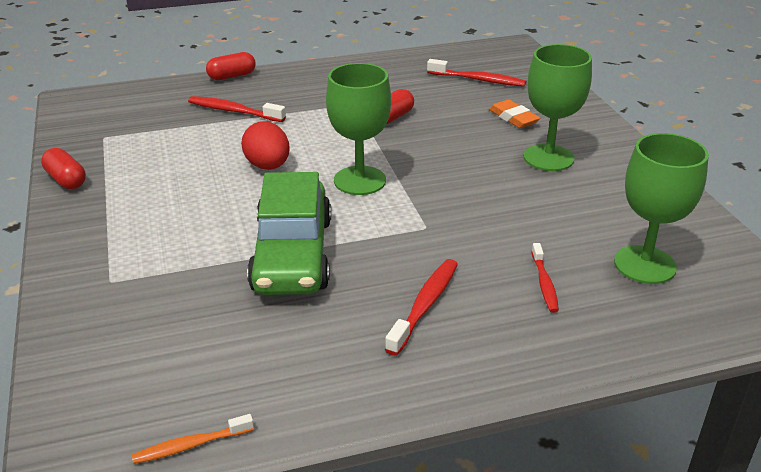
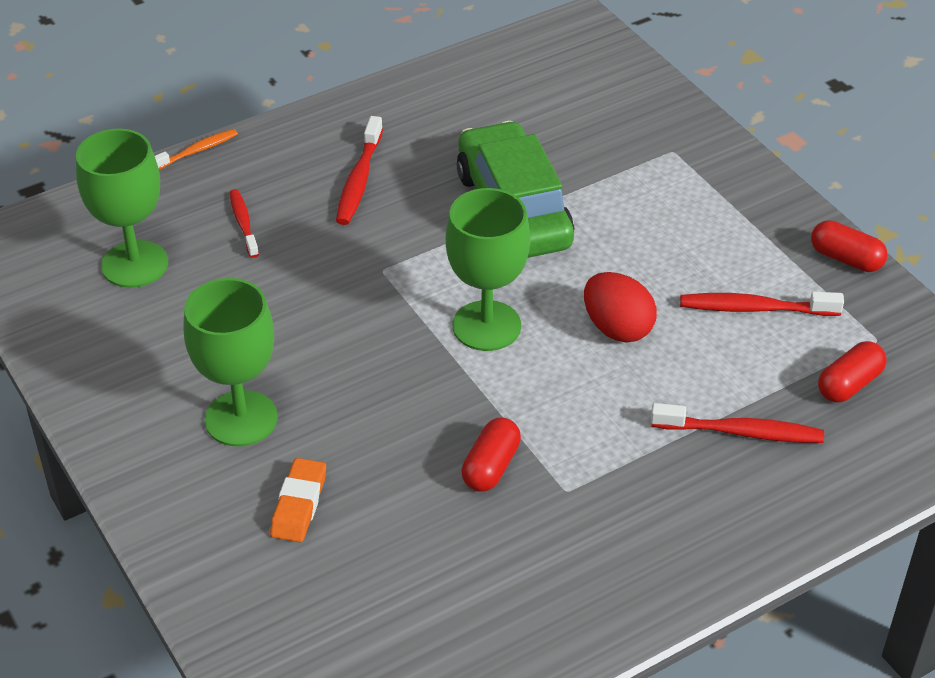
camera: 165 degrees right, 10 degrees up
orange toothbrush [132,414,254,464] -> orange toothbrush moved to [155,129,238,170]
red capsule [206,52,256,80] -> red capsule moved to [818,341,887,402]
red toothbrush [427,59,526,87] -> red toothbrush moved to [680,291,844,316]
orange eraser [489,99,540,128] -> orange eraser turned 60 degrees clockwise [270,458,326,542]

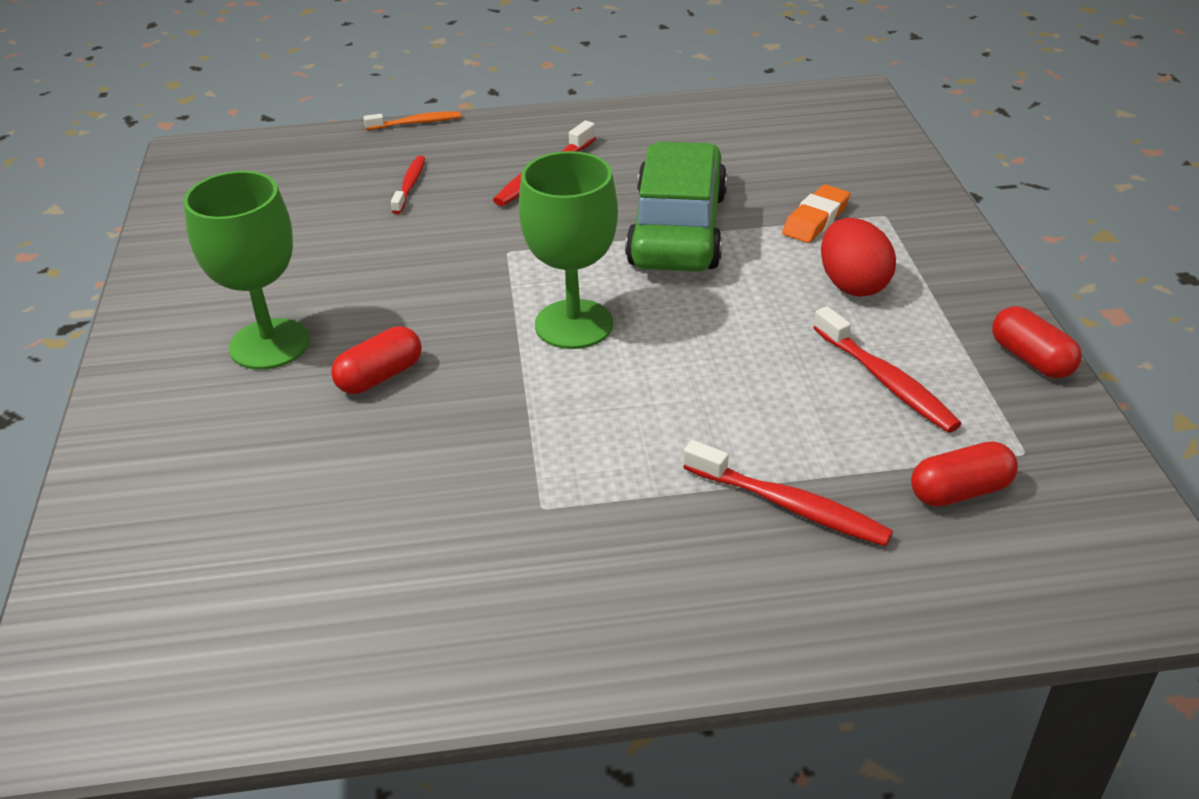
camera: 25 degrees right, 5 degrees down
green goblet [76,129,168,288] -> none
orange eraser [270,458,326,542] -> orange eraser moved to [782,185,850,243]
red capsule [462,418,521,491] -> red capsule moved to [331,326,422,394]
red egg [584,272,657,342] -> red egg moved to [821,218,896,297]
red toothbrush [680,291,844,316] -> red toothbrush turned 150 degrees counterclockwise [813,306,961,433]

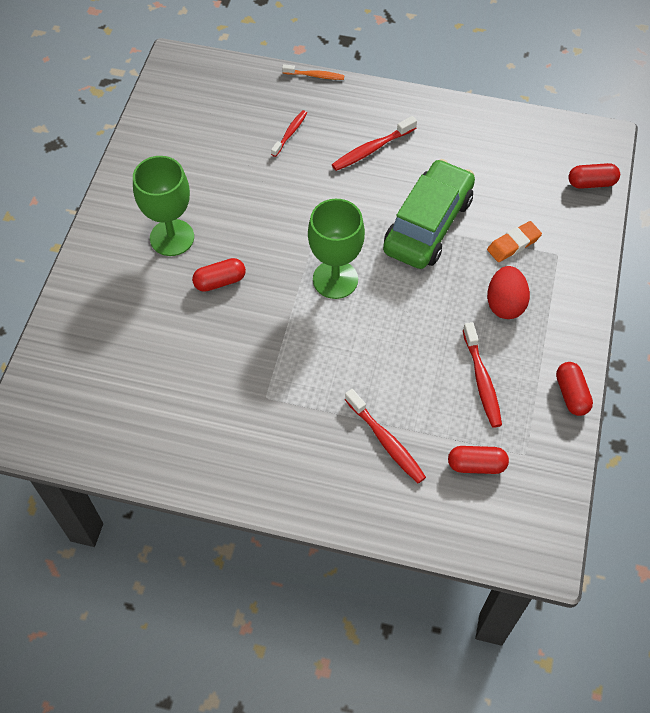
camera: 20 degrees right, 20 degrees up
none -> red capsule [568,163,620,189]

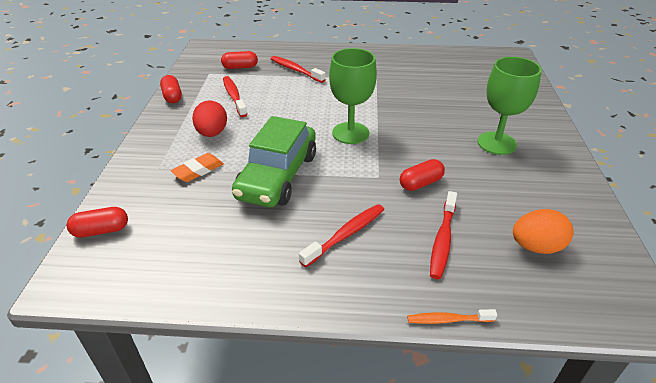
camera: 170 degrees right, 20 degrees down
red capsule [192,258,246,292] -> red capsule moved to [400,159,445,191]
red toothbrush [271,110,307,157] -> red toothbrush [430,191,457,279], size x1.51
none -> orange egg [513,209,574,254]

